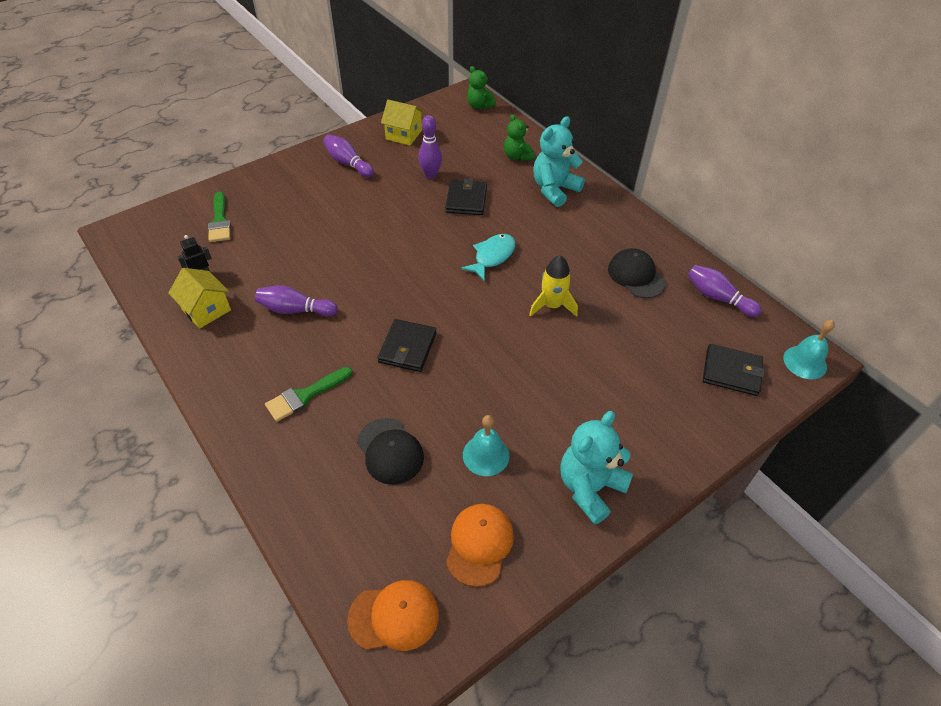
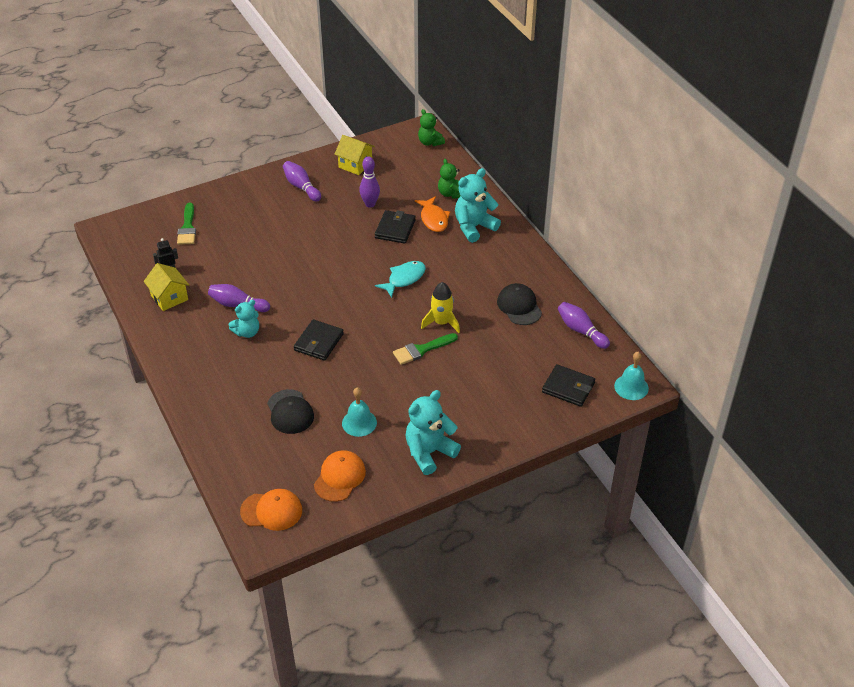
camera: 10 degrees right, 5 degrees down
green brush [265,367,353,422] -> green brush moved to [393,333,458,365]
none -> turquoise teddy bear [229,300,259,338]
none -> orange fish [415,196,450,232]

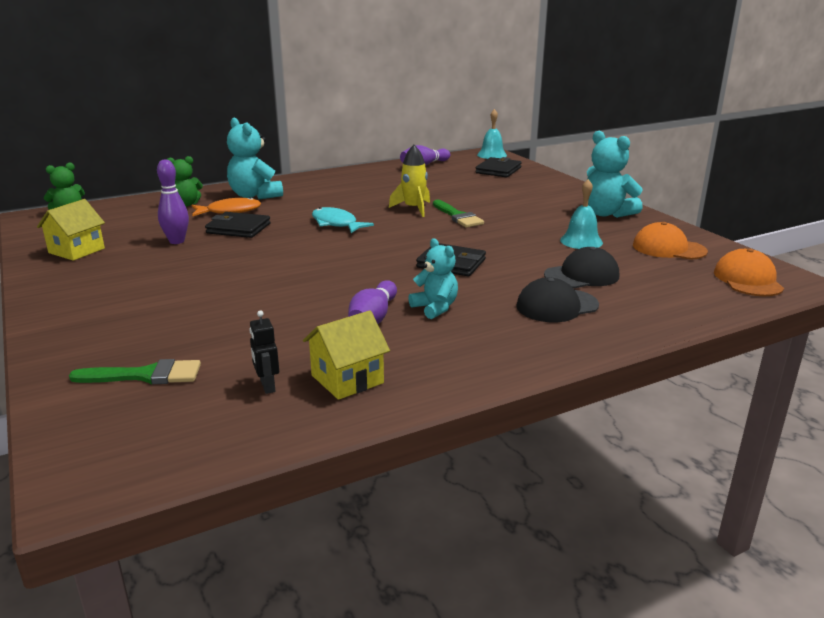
camera: 90 degrees left, 20 degrees down
purple bowling pin [283,161,321,202] -> none
black cap [497,283,542,325] -> black cap moved to [516,277,599,322]

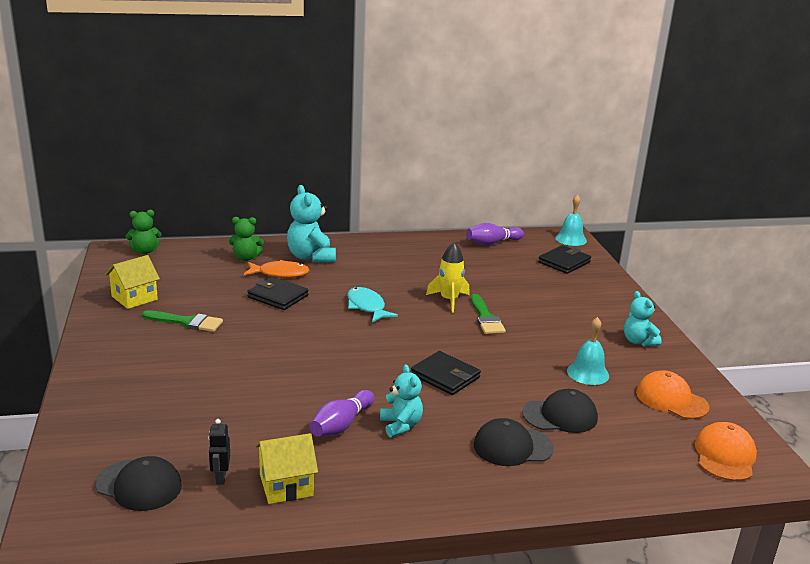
camera: 15 degrees right, 0 degrees up
green brush [69,359,201,385] -> green brush moved to [142,310,223,332]
purple bowling pin [157,159,189,244] -> none
turquoise teddy bear [587,131,643,218] -> turquoise teddy bear [624,291,661,346], size x0.63
none -> black cap [95,456,182,511]

